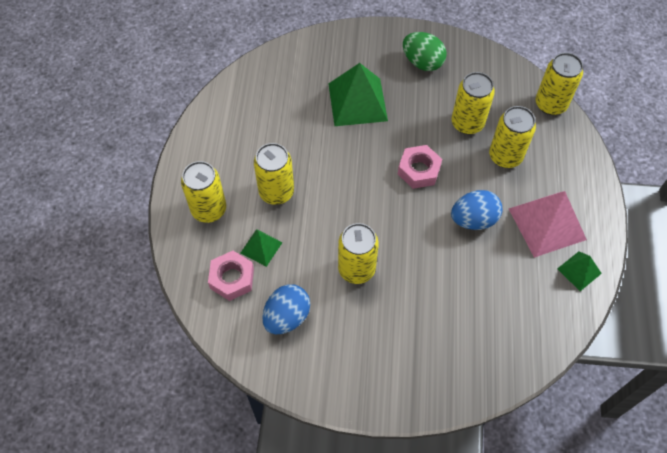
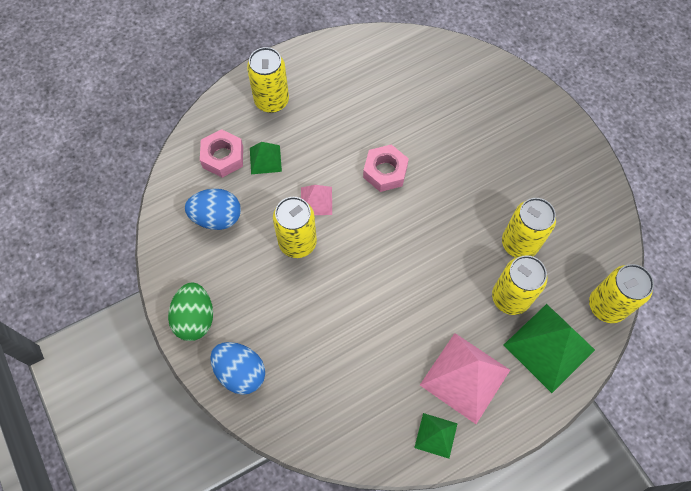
camera: 55 degrees right, 5 degrees up
yellow can [254,143,294,205] -> none
green pyramid [328,63,388,126] -> green pyramid moved to [504,304,595,393]
pink nut [398,145,442,189] -> pink nut moved to [363,144,409,192]
green egg [403,32,447,71] -> green egg moved to [168,283,213,341]
blue egg [451,190,502,230] -> blue egg moved to [210,342,265,395]
none -> pink pyramid [301,185,332,215]

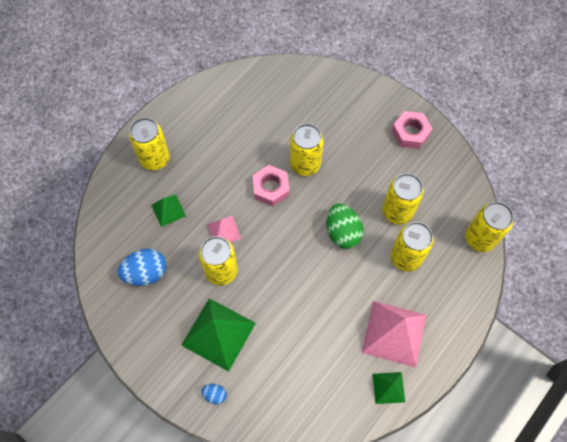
camera: 20 degrees left, 0 degrees up
green egg [168,283,213,341] -> green egg moved to [327,204,364,249]
pink nut [200,129,243,178] -> pink nut moved to [392,111,432,149]
blue egg [210,342,265,395] -> blue egg [201,384,227,405], size x0.50
green pyramid [504,304,595,393] -> green pyramid moved to [181,298,256,372]
none -> yellow can [290,124,324,176]

